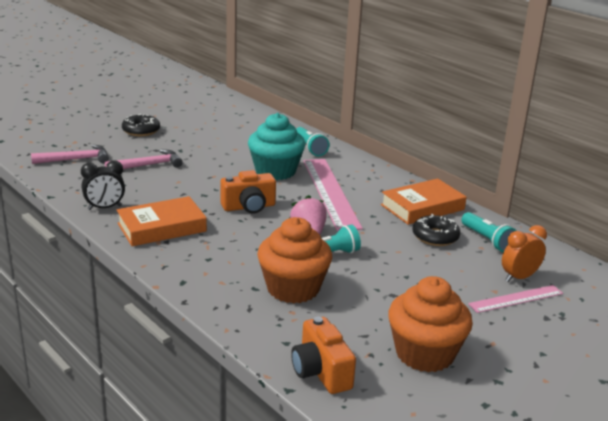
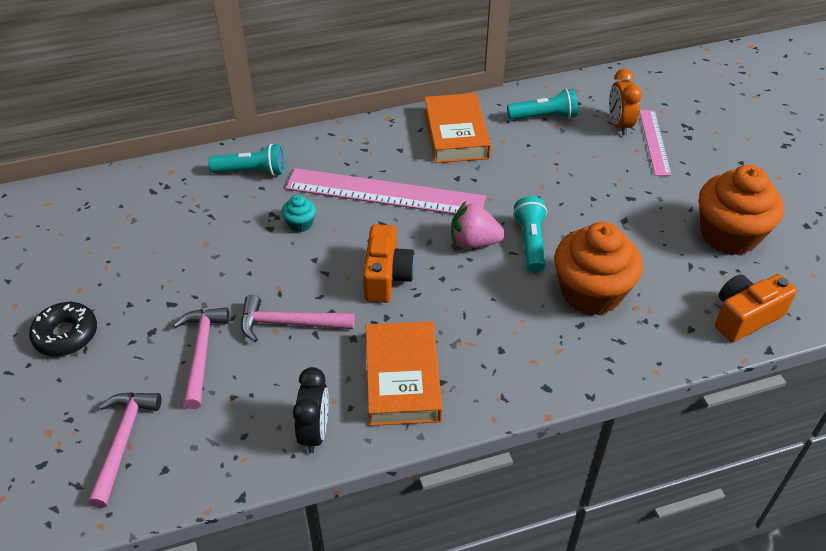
camera: 65 degrees left, 20 degrees up
turquoise cupcake [248,113,305,180] -> turquoise cupcake [282,195,316,232], size x0.43
orange camera [291,317,356,394] -> orange camera turned 150 degrees clockwise [715,274,797,342]
black donut [412,214,461,246] -> none
none -> pink hammer [241,295,355,342]

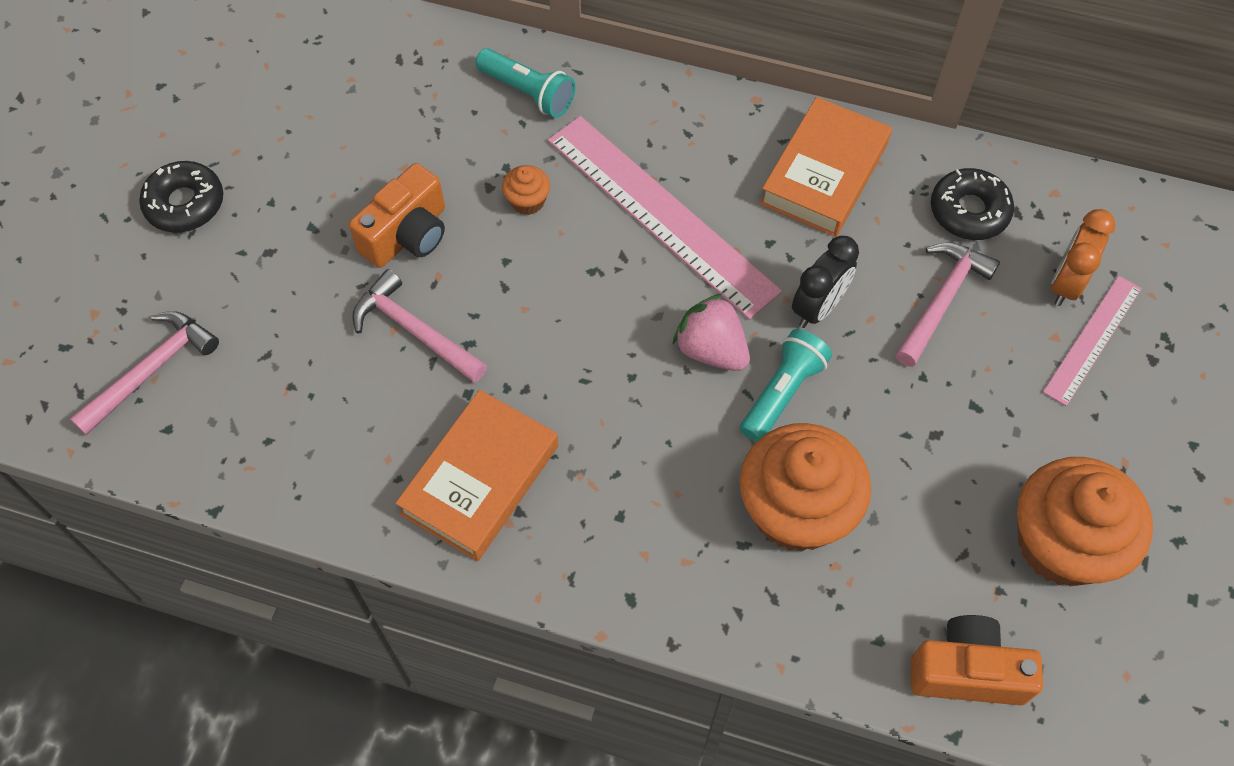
camera: 35 degrees right, 15 degrees up
pink hammer [173,307,229,409] -> pink hammer moved to [896,242,1000,367]
turquoise cupcake [282,195,316,232] -> orange cupcake [502,165,550,215]
black clock [293,367,329,453] -> black clock moved to [792,236,859,328]
orange camera [363,224,415,303] -> orange camera moved to [349,163,445,268]
turquoise flashlight [507,88,578,120] -> black donut [931,168,1014,240]

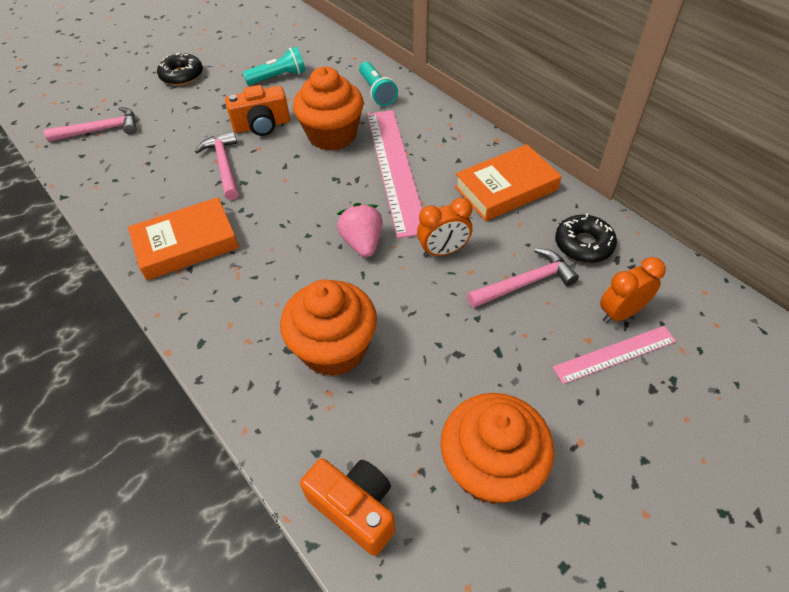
camera: 35 degrees right, 10 degrees down
orange cupcake [502,165,550,215] -> orange cupcake [293,67,364,151], size x2.33
turquoise flashlight [740,329,832,442] -> turquoise flashlight moved to [243,46,305,85]
black clock [792,236,859,328] -> orange clock [417,198,472,257]

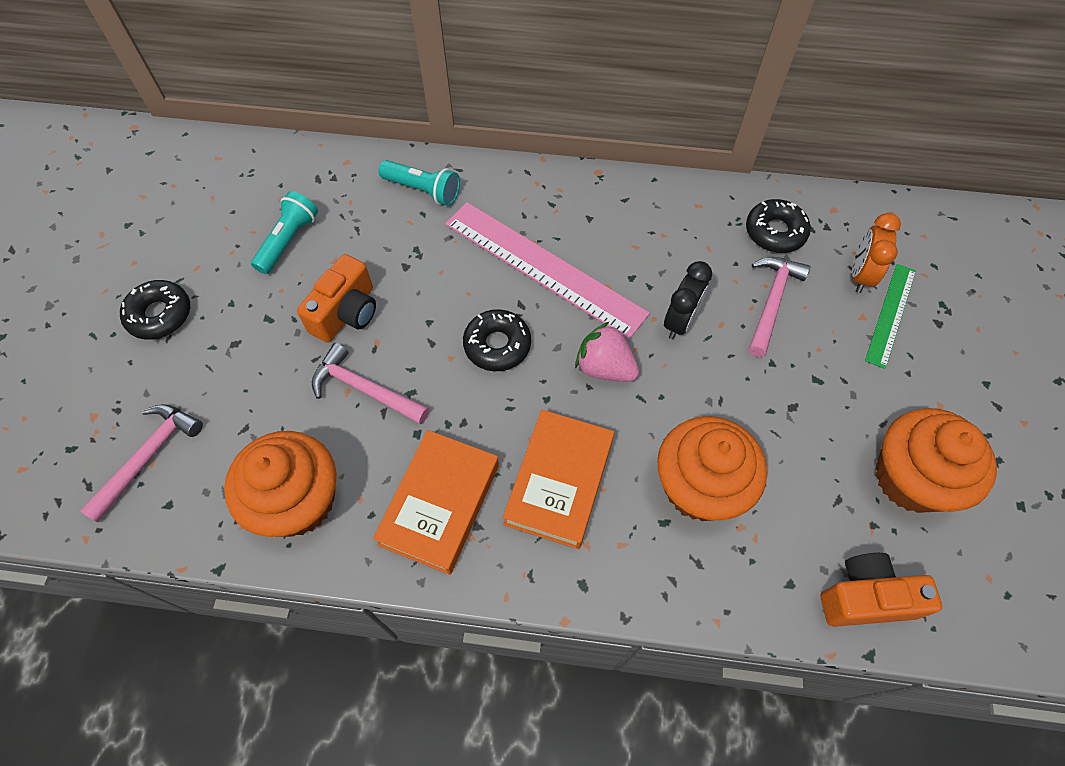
camera: 45 degrees left, 10 degrees up
orange cupcake [293,67,364,151] -> orange cupcake moved to [224,431,337,537]
orange clock [417,198,472,257] -> black clock [664,261,712,339]
orange book [455,144,562,221] -> orange book moved to [503,410,614,549]
pink ruler [553,326,676,384] -> green ruler [865,264,916,369]
none -> black donut [463,309,531,371]

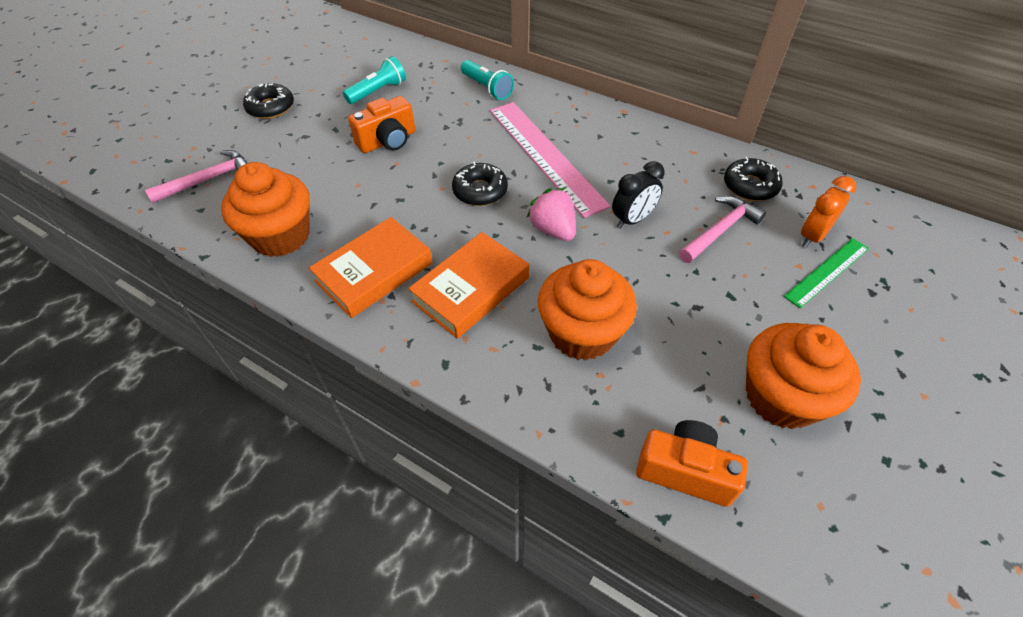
camera: 25 degrees right, 10 degrees down
pink hammer [312,343,429,424] -> none

